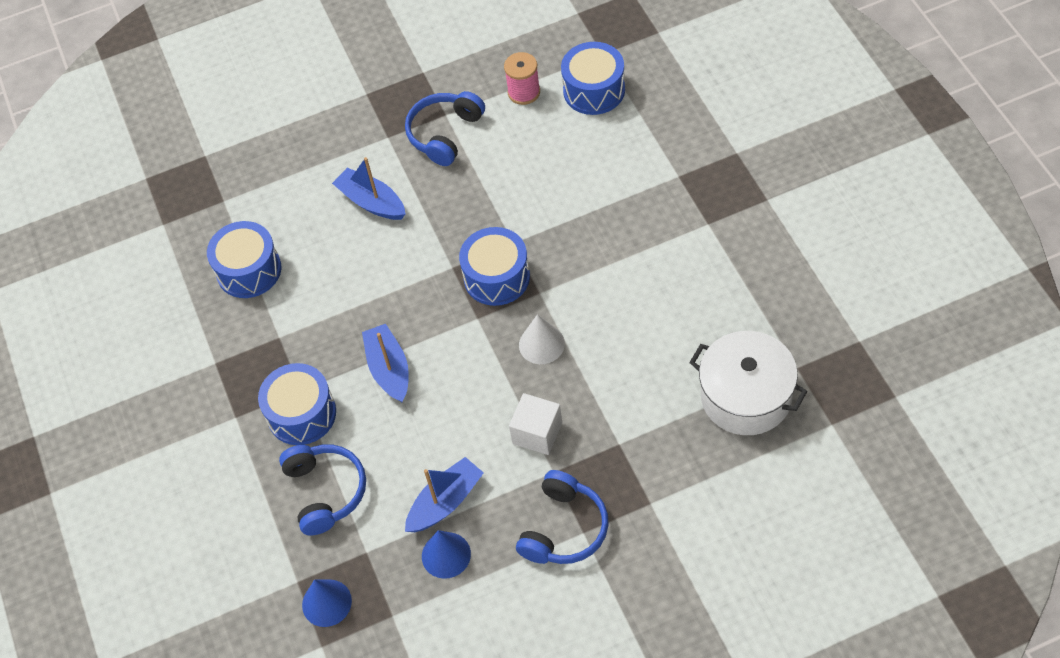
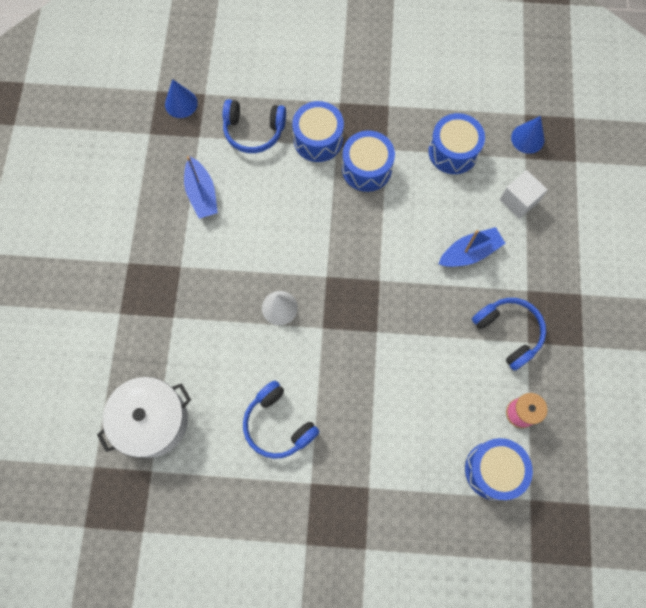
camera: 110 degrees right, 15 degrees up
blue boat [362,324,409,402] -> none
blue cone [422,530,471,579] -> blue cone moved to [511,116,545,154]
blue drum [459,227,530,306] -> blue drum moved to [342,130,395,192]
white cube [509,393,562,455] -> white cube moved to [500,170,548,219]
blue headphones [516,470,609,564] -> blue headphones moved to [243,381,319,459]

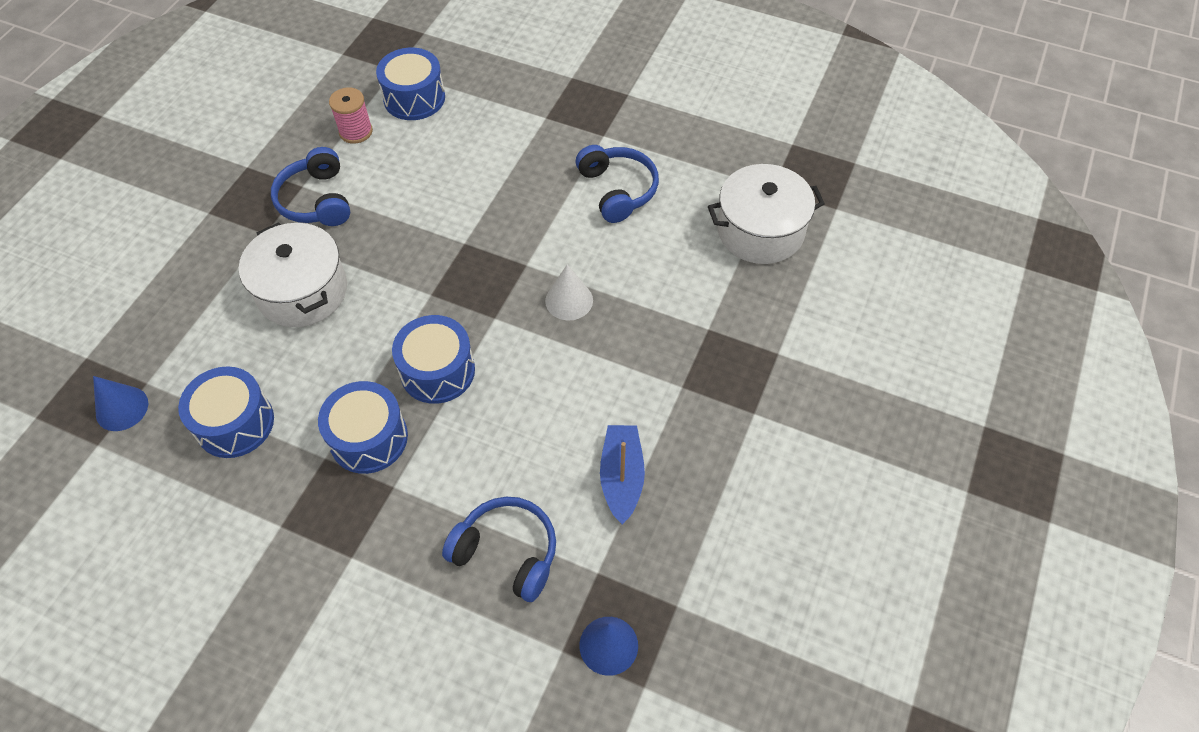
camera: 160 degrees left, 15 degrees down
blue drum [292,101,344,162] -> blue drum moved to [392,315,475,404]
blue boat [439,227,506,267] -> white pot [239,222,347,327]
white cube [500,170,548,219] -> none

